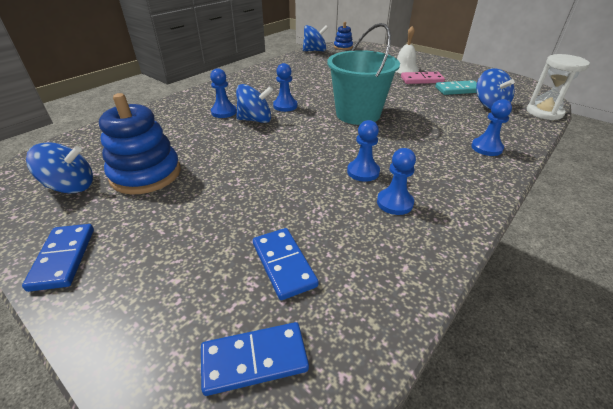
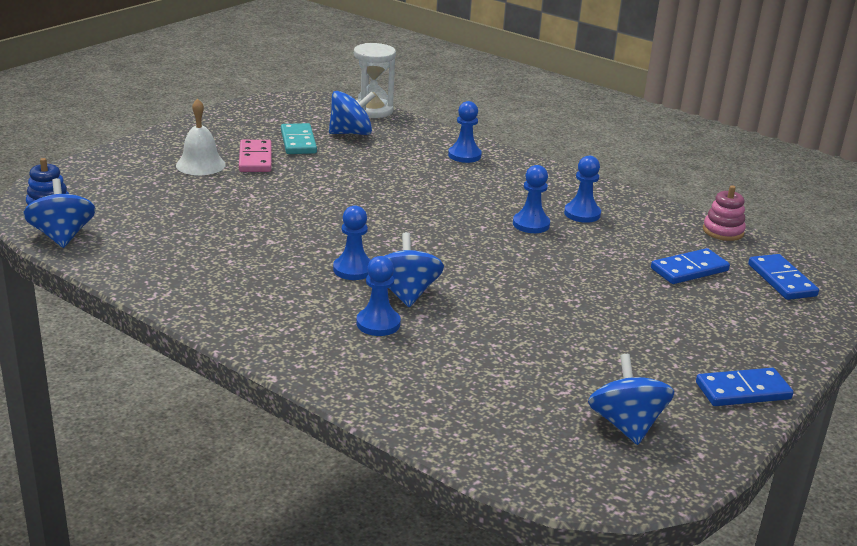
camera: 95 degrees left, 10 degrees down
blue stacking toy [99,93,181,195] -> none
turquoise bucket [327,23,400,125] -> none
none -> pink stacking toy [703,185,746,241]

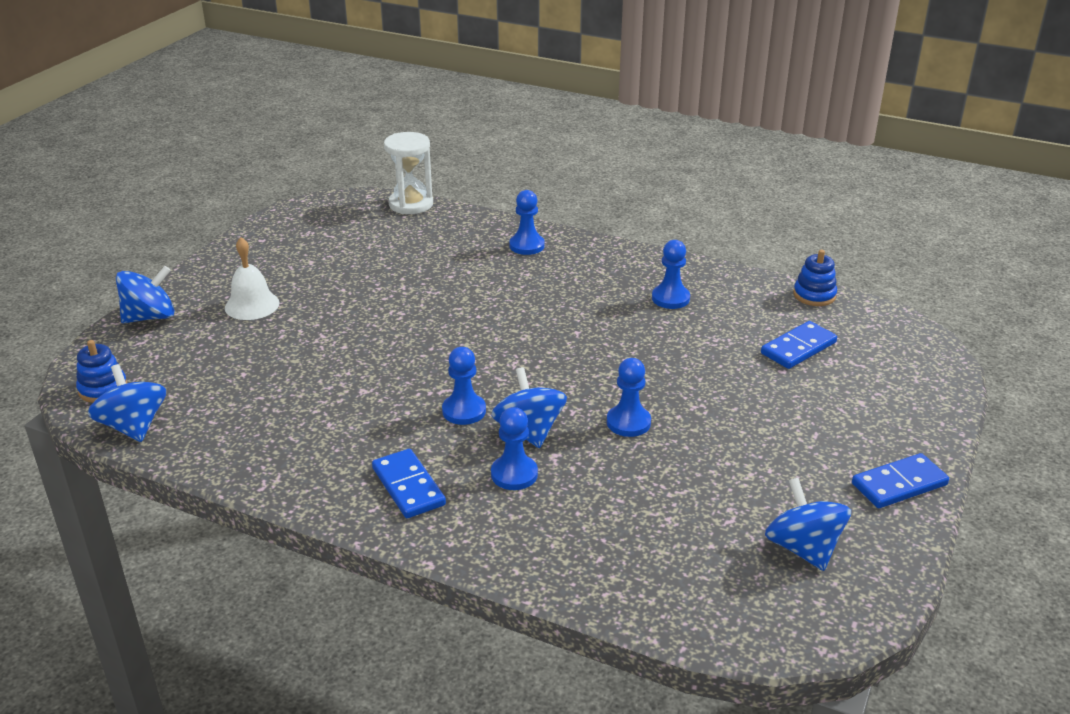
camera: 10 degrees left, 5 degrees up
pink domino [239,140,272,172] -> none
turquoise domino [281,123,317,154] -> none
blue spinning top [329,91,375,135] -> blue spinning top moved to [116,266,174,323]
blue pawn [513,165,550,233] -> blue pawn moved to [607,358,651,437]
pink stacking toy [703,185,746,241] -> blue stacking toy [793,250,837,306]
blue domino [748,254,819,300] -> blue domino moved to [372,449,446,518]

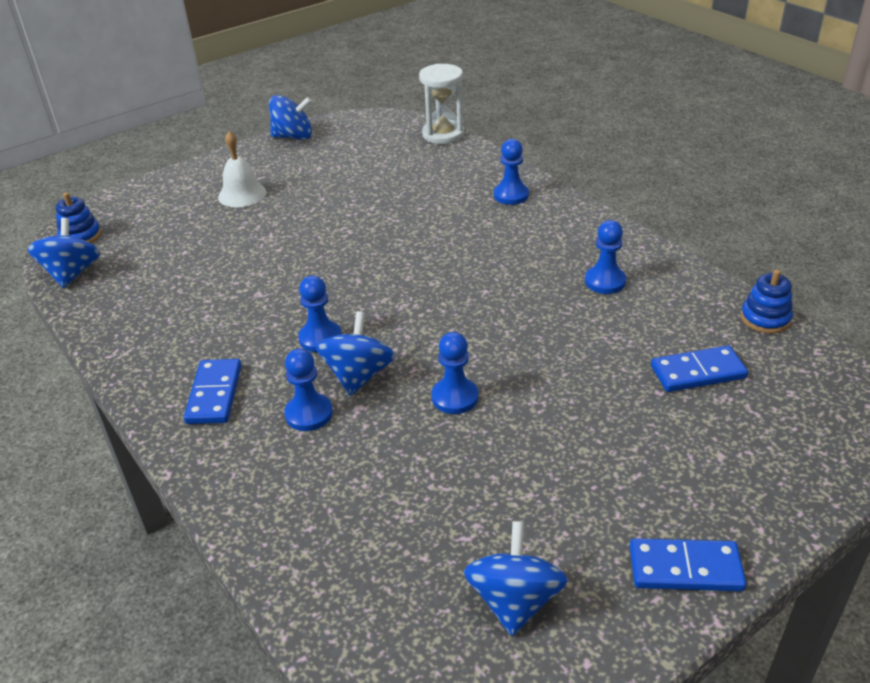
camera: 30 degrees right, 5 degrees up
blue spinning top [116,266,174,323] -> blue spinning top moved to [269,95,312,140]

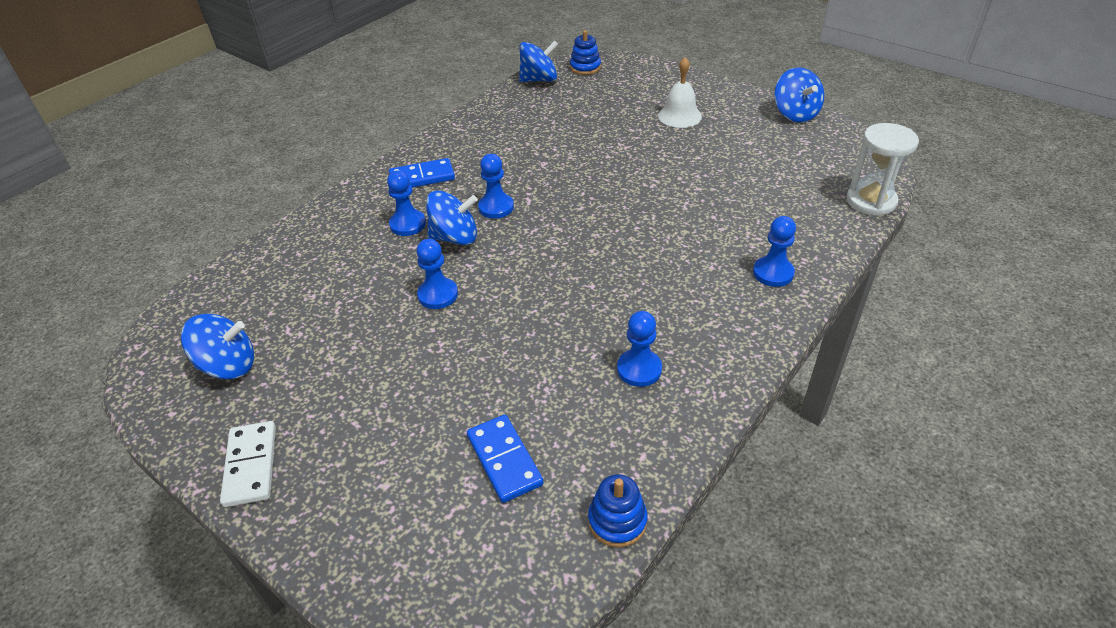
camera: 75 degrees right, 5 degrees up
blue domino [630,538,747,591] -> white domino [220,421,276,507]

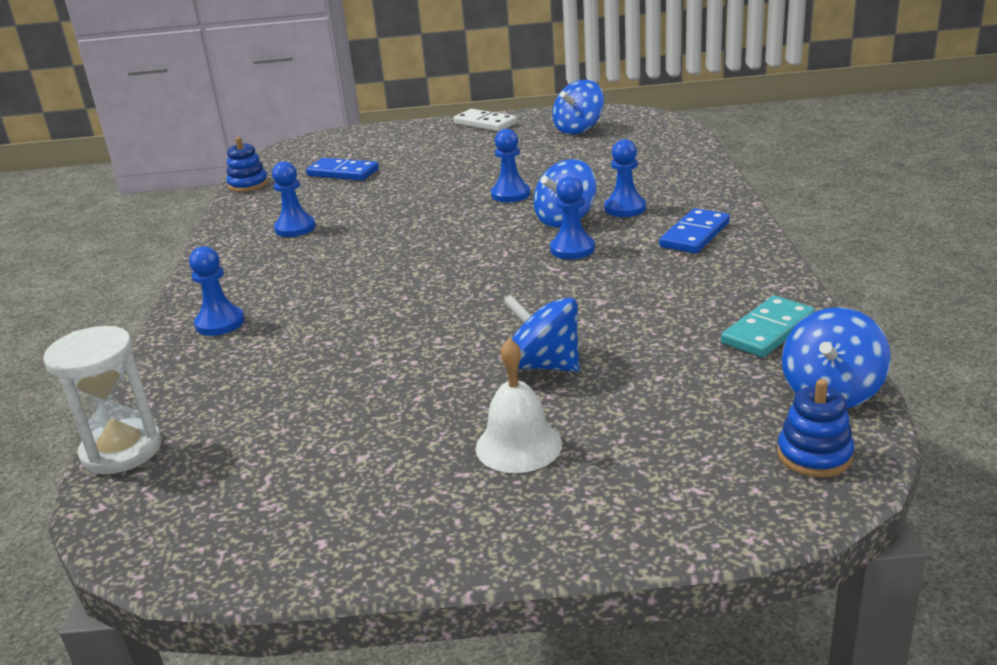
camera: 140 degrees right, 15 degrees down
blue spinning top [774,67,824,123] -> blue spinning top moved to [503,295,580,372]
none -> turquoise domino [721,296,815,357]

